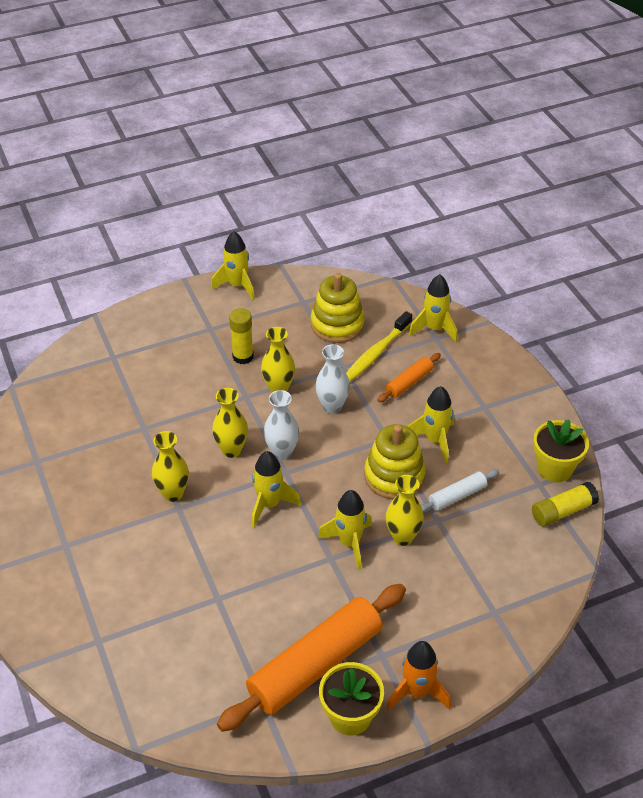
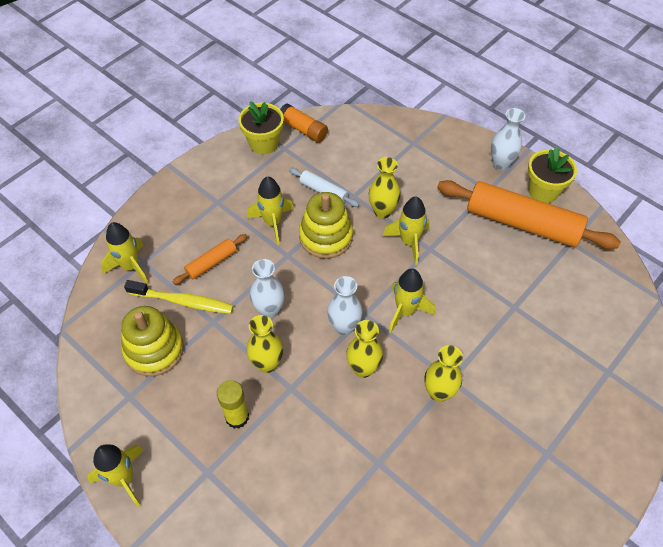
camera: 115 degrees left, 10 degrees up
orange rolling pin [377,353,441,403] -> orange rolling pin turned 60 degrees counterclockwise [173,234,247,285]
orange rocket [387,641,451,711] -> white vase [491,108,525,170]
yellow glue stick [532,482,599,526] -> orange glue stick [280,104,328,143]

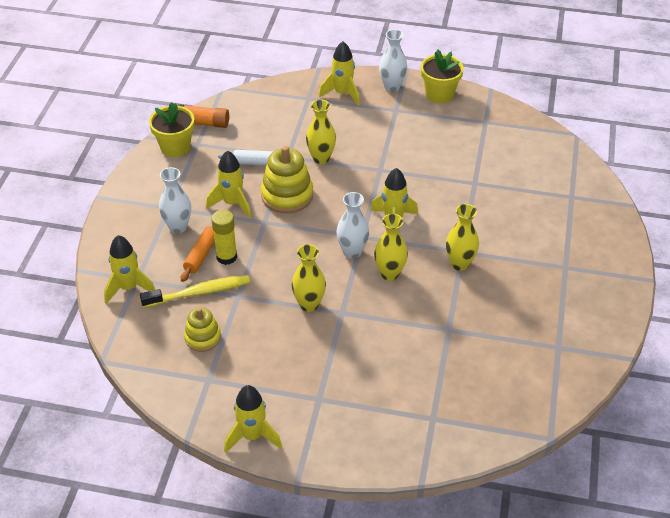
camera: 30 degrees left, 10 degrees down
yellow stacking toy [121,306,184,376] -> yellow stacking toy [184,307,221,352], size x0.61
yellow glue stick [217,380,249,429] -> yellow glue stick moved to [212,210,237,265]
white vase [250,259,285,318] -> white vase moved to [159,167,191,234]
yellow rocket [383,196,429,265] -> yellow rocket moved to [319,41,360,106]
orange rolling pin [437,180,621,249] -> none

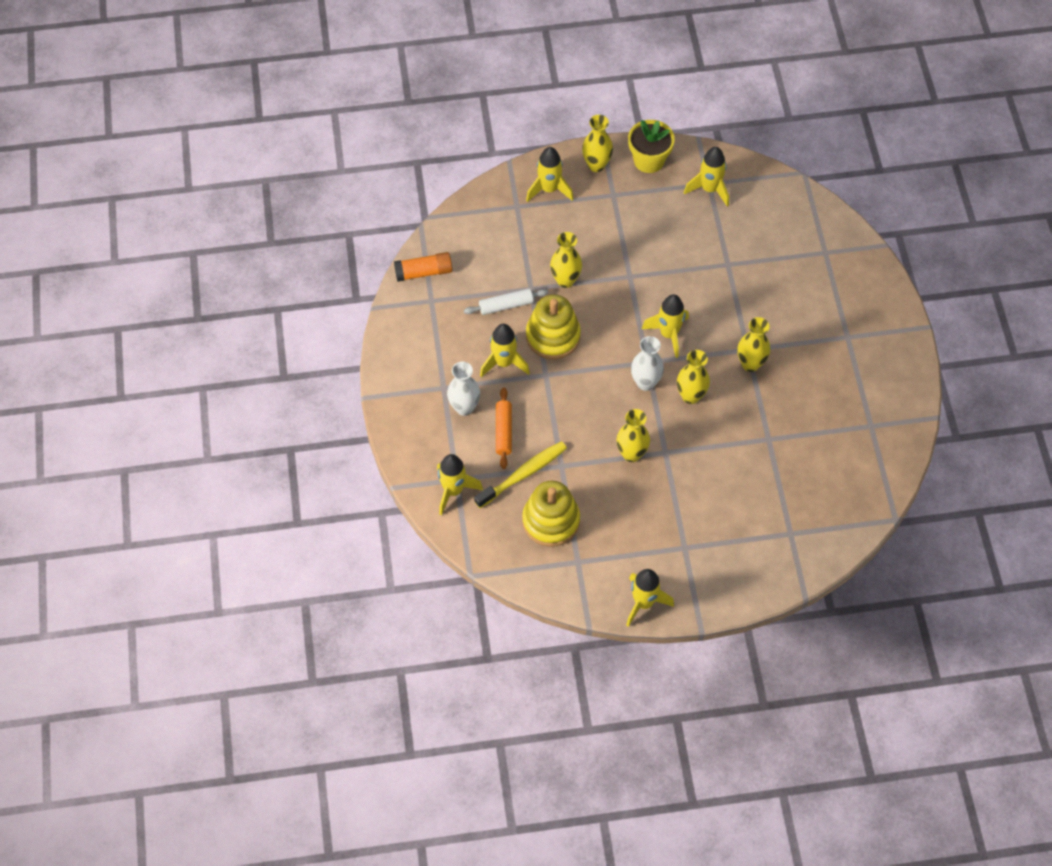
camera: 20 degrees left, 15 degrees up
yellow flower pot [149,102,195,157] -> none
yellow stacking toy [184,307,221,352] -> yellow stacking toy [522,481,580,547], size x1.63
yellow glue stick [212,210,237,265] -> none
white vase [379,29,407,92] -> yellow vase [582,115,613,172]
none -> yellow rocket [684,147,729,207]

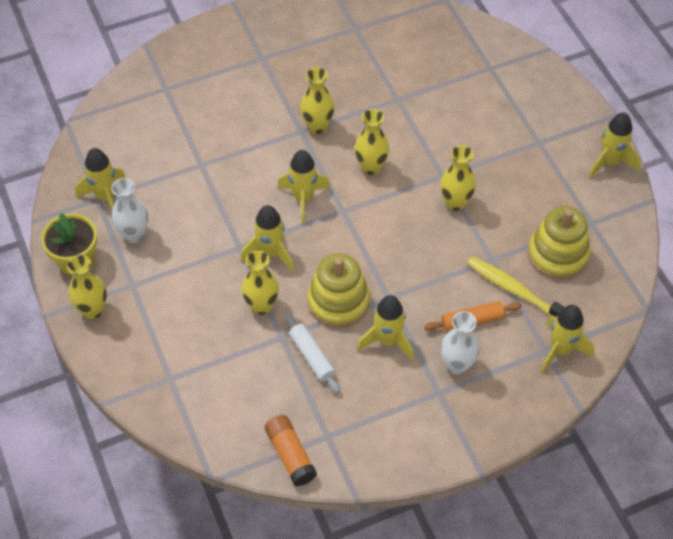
camera: 105 degrees left, 5 degrees down
yellow rocket [526,147,573,202] -> yellow rocket moved to [241,205,294,272]
white vase [631,336,664,391] -> white vase moved to [111,178,148,243]

